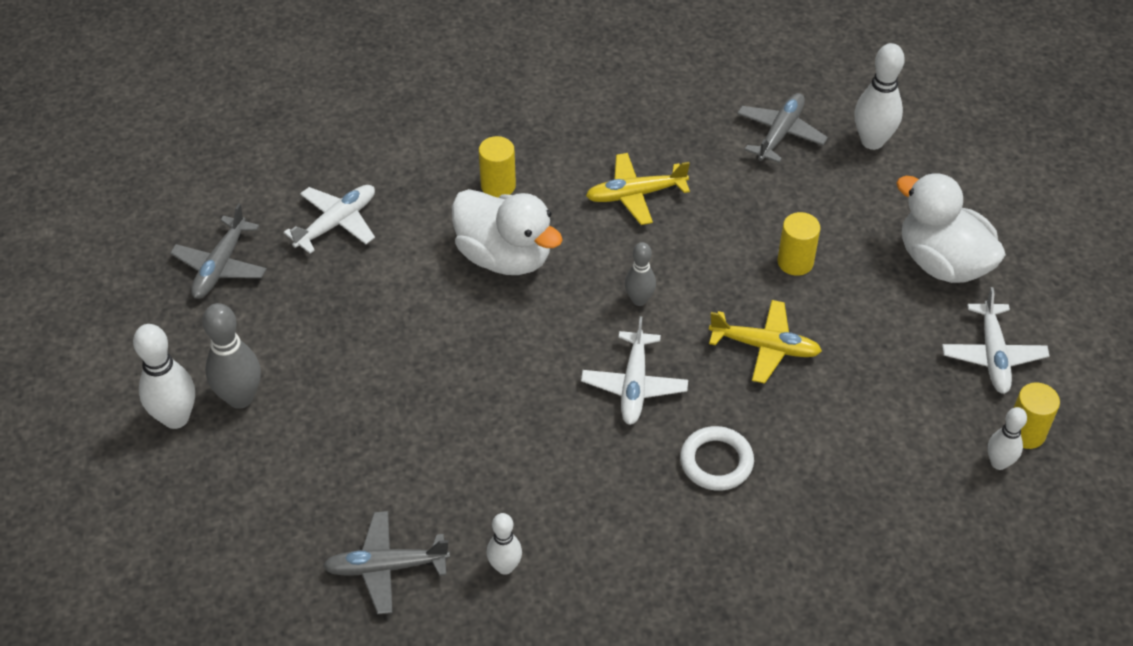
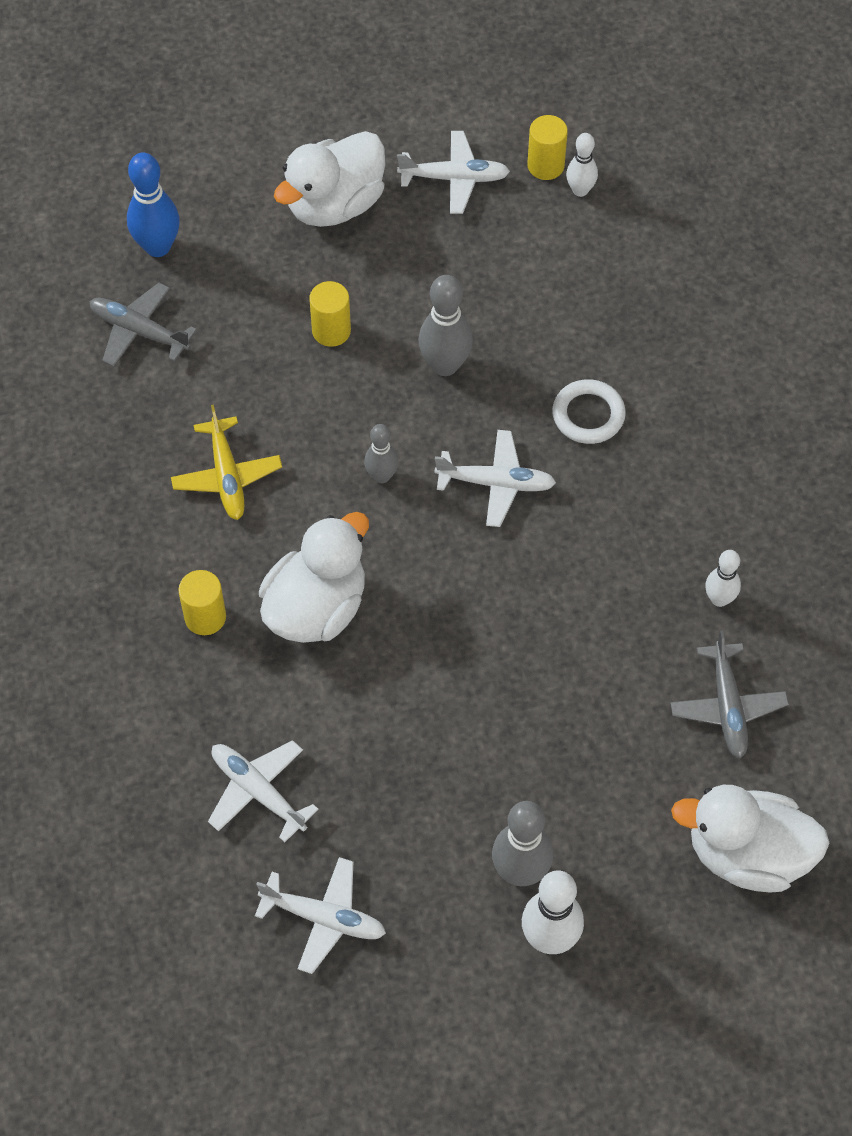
camera: 90 degrees left, 10 degrees up
grey plane [170,203,267,299] -> white plane [255,857,386,974]
yellow plane [709,300,822,384] -> grey bowling pin [419,275,473,376]
white bowling pin [854,43,905,150] -> blue bowling pin [127,153,180,257]
none -> white duck [671,785,830,893]

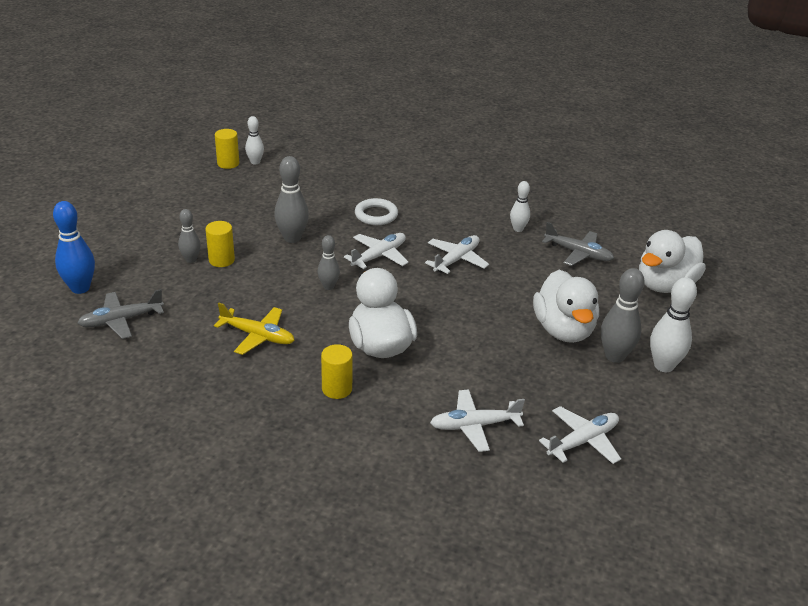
camera: 55 degrees left, 25 degrees down
white duck [274,131,385,227] -> white duck moved to [533,270,599,343]
white plane [397,131,510,214] -> white plane moved to [425,235,489,274]
none -> grey bowling pin [178,209,201,263]

